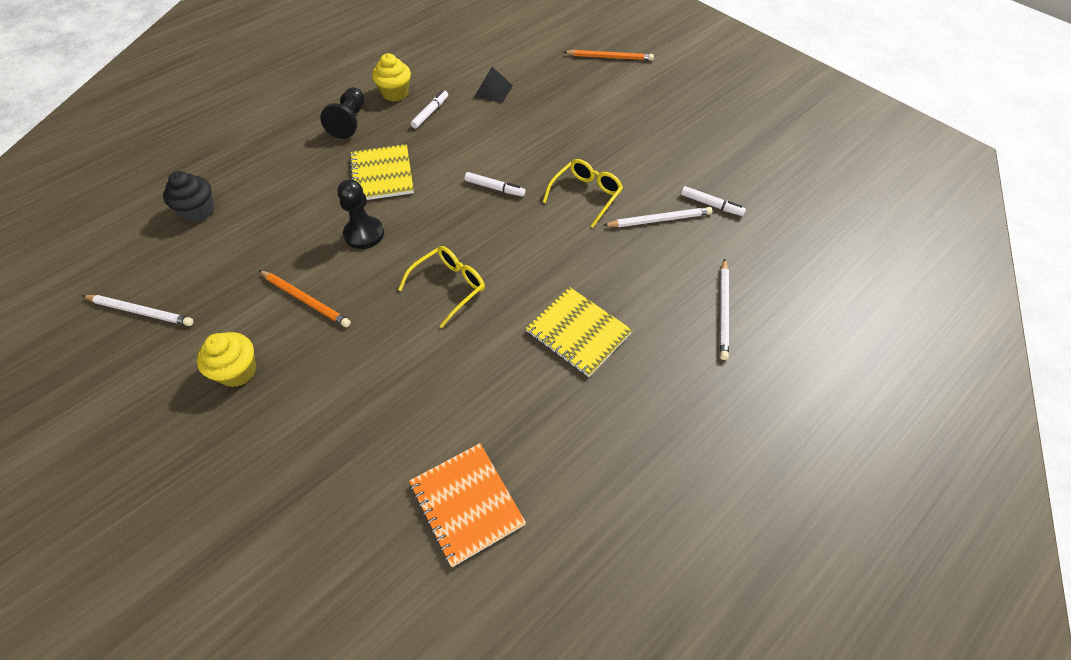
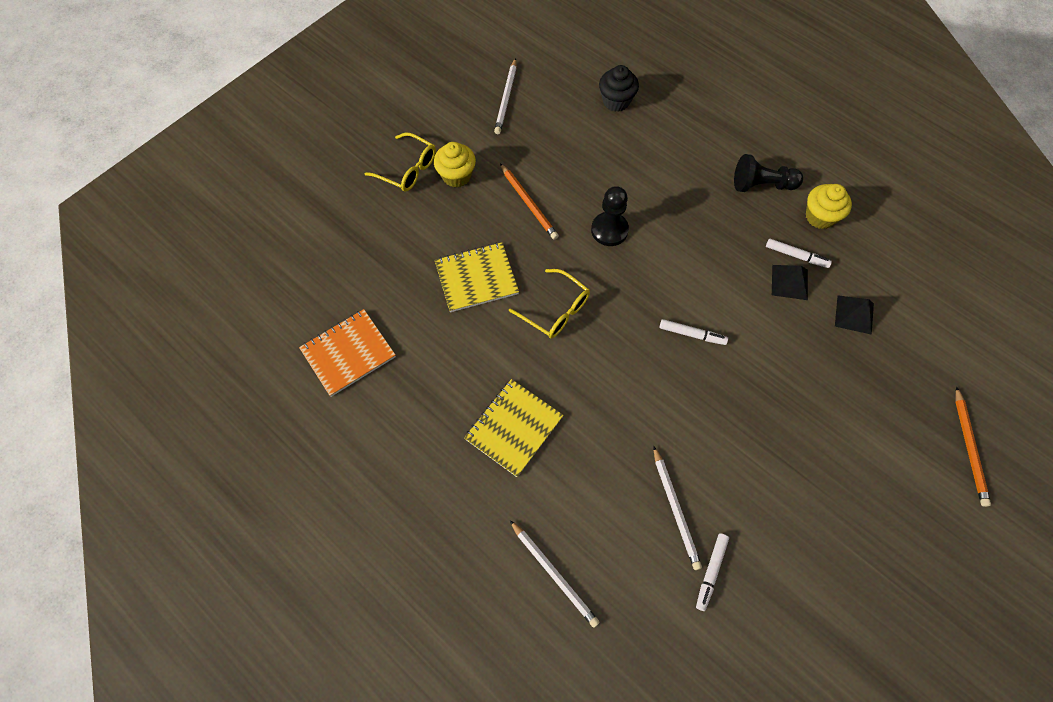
camera: 85 degrees right, 10 degrees up
orange pencil [259,270,351,327] -> orange pencil turned 60 degrees counterclockwise [500,163,559,240]
yellow notebook [349,144,414,200] -> yellow notebook moved to [435,242,519,312]
white marker [465,172,525,196] -> white marker turned 90 degrees counterclockwise [659,319,728,345]
yellow glasses [543,159,623,228] -> yellow glasses moved to [364,132,436,192]
white pencil [720,259,729,360] -> white pencil turned 135 degrees counterclockwise [510,520,600,628]
none -> black pyramid [772,265,808,300]

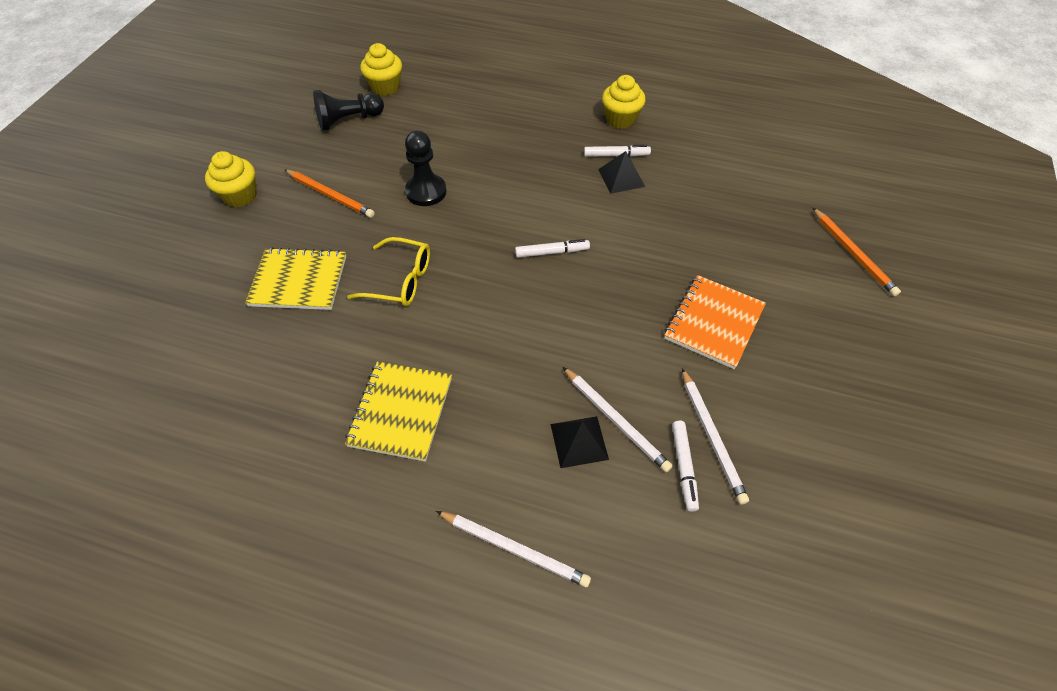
camera: 25 degrees left, 10 degrees down
orange notebook [299,309,396,397] -> orange notebook moved to [664,275,766,369]
yellow glasses [364,132,436,192] -> none
yellow notebook [435,242,519,312] -> yellow notebook turned 45 degrees clockwise [245,247,346,310]
white pencil [494,58,517,134] -> white pencil moved to [682,368,749,505]
black cupcake [599,65,639,112] -> yellow cupcake [360,43,402,96]
black pawn [734,154,803,192] -> black pawn moved to [313,90,384,131]
black pyramid [835,295,874,335] -> black pyramid moved to [551,416,609,468]

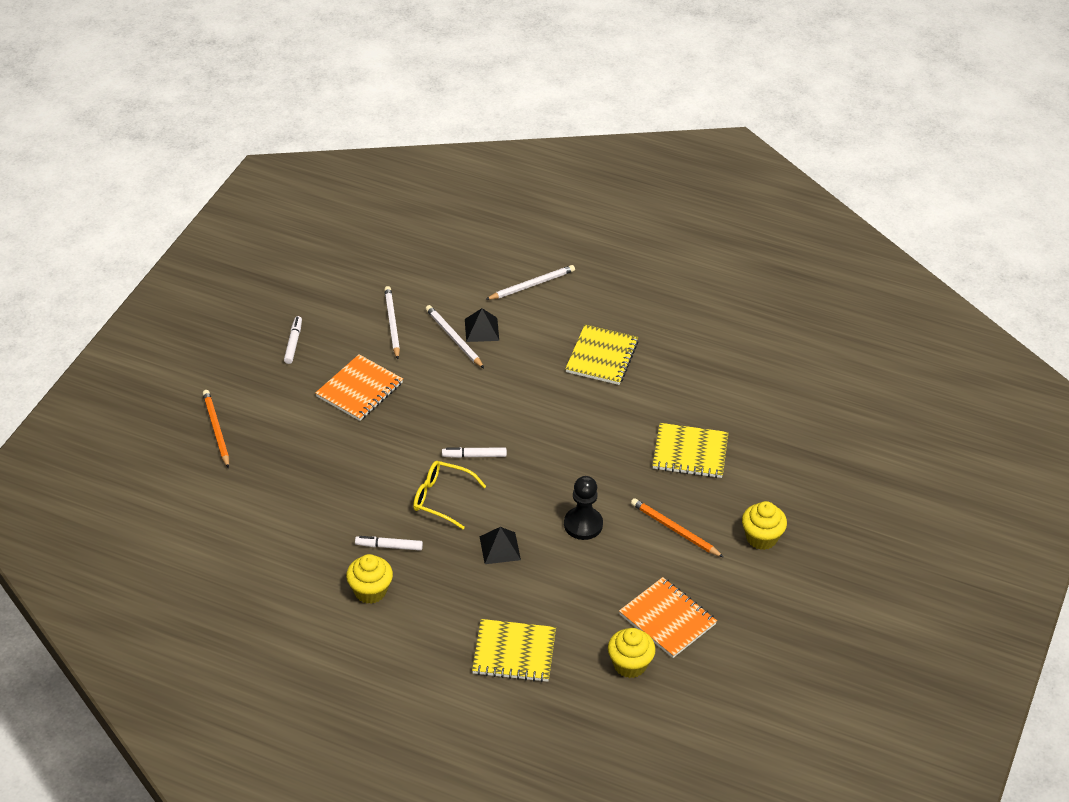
camera: 175 degrees left, 10 degrees down
black pawn [313,90,384,131] -> orange notebook [619,577,717,658]
yellow glasses [347,237,430,306] -> yellow glasses moved to [413,461,486,529]
white pencil [436,511,591,587] -> white pencil turned 120 degrees clockwise [485,265,575,300]
black pyramid [598,151,645,194] -> black pyramid moved to [479,527,521,564]
white marker [672,421,699,512] -> white marker moved to [284,316,302,364]
none -> yellow notebook [472,619,556,682]

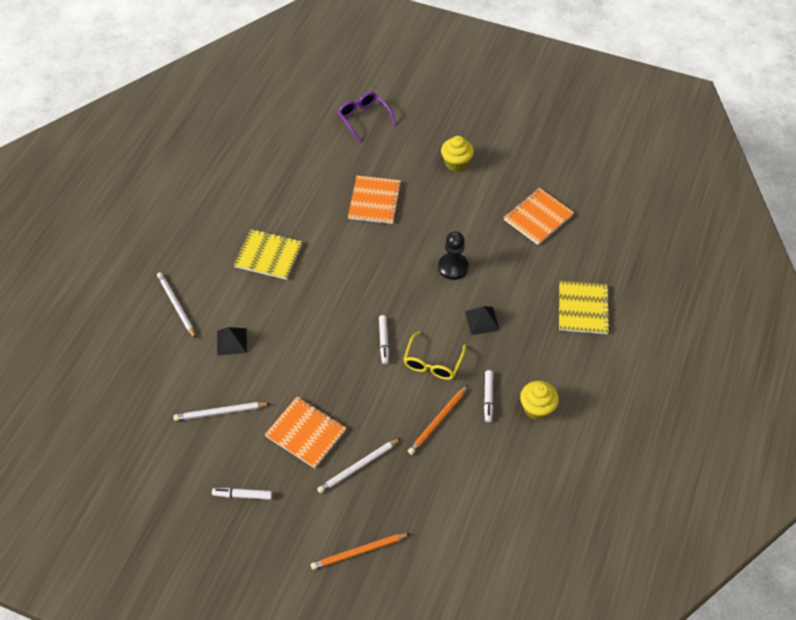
camera: 90 degrees left, 10 degrees up
white pencil [425,305,484,368] -> white pencil moved to [317,438,401,494]
yellow cupcake [608,628,656,678] -> none
orange pencil [631,498,723,557] -> orange pencil moved to [408,385,468,455]
yellow notebook [652,423,729,478] -> orange notebook [348,176,402,224]
none -> purple glasses [338,92,395,142]

